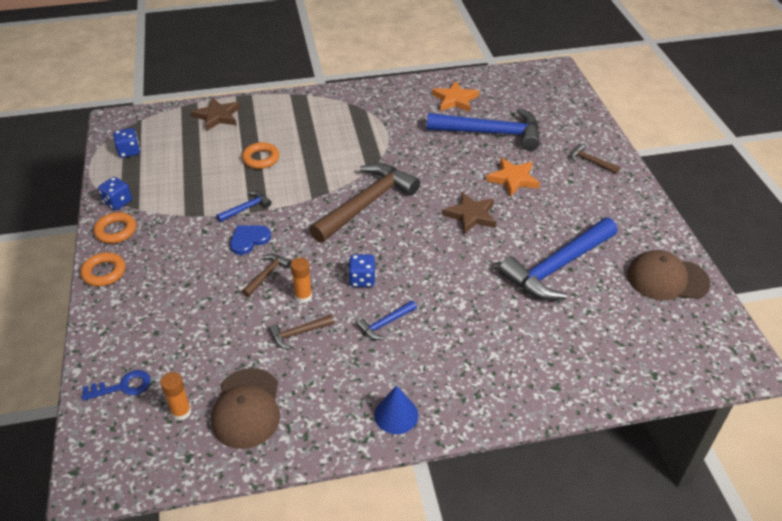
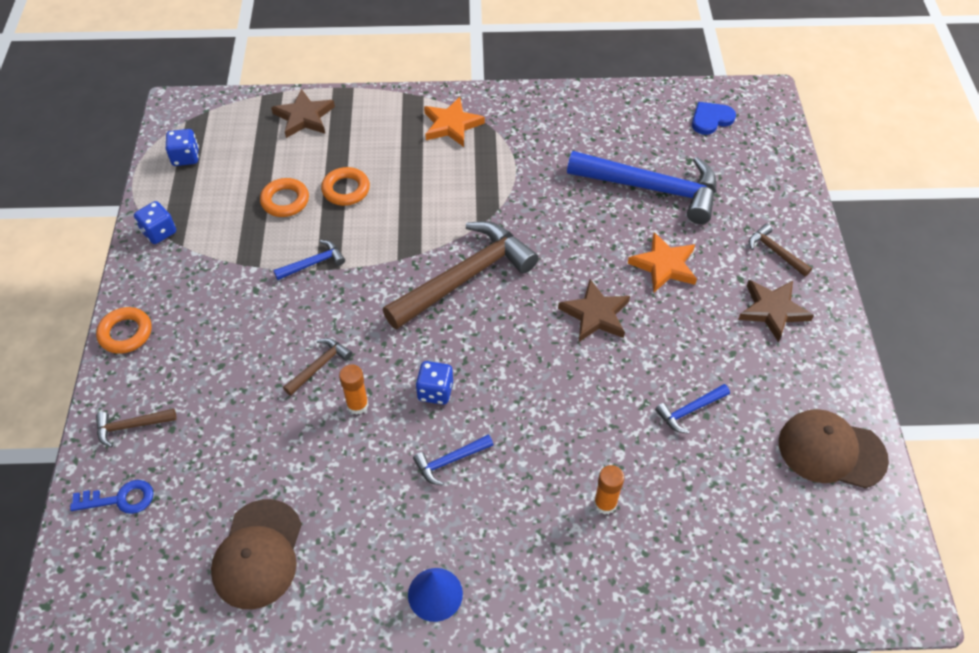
camera: 10 degrees right, 10 degrees up
orange ring [94,212,136,243] -> orange ring moved to [260,178,309,217]
orange glue stick [160,372,191,420] -> orange glue stick moved to [594,465,624,514]
blue heart [230,226,271,255] -> blue heart moved to [692,102,736,135]
brown hammer [269,315,334,349] -> brown hammer moved to [96,408,177,447]
orange star [432,81,479,112] -> orange star moved to [424,97,485,147]
blue hammer [499,218,618,300] -> blue hammer [655,384,730,433], size x0.44
none -> brown star [738,280,814,342]

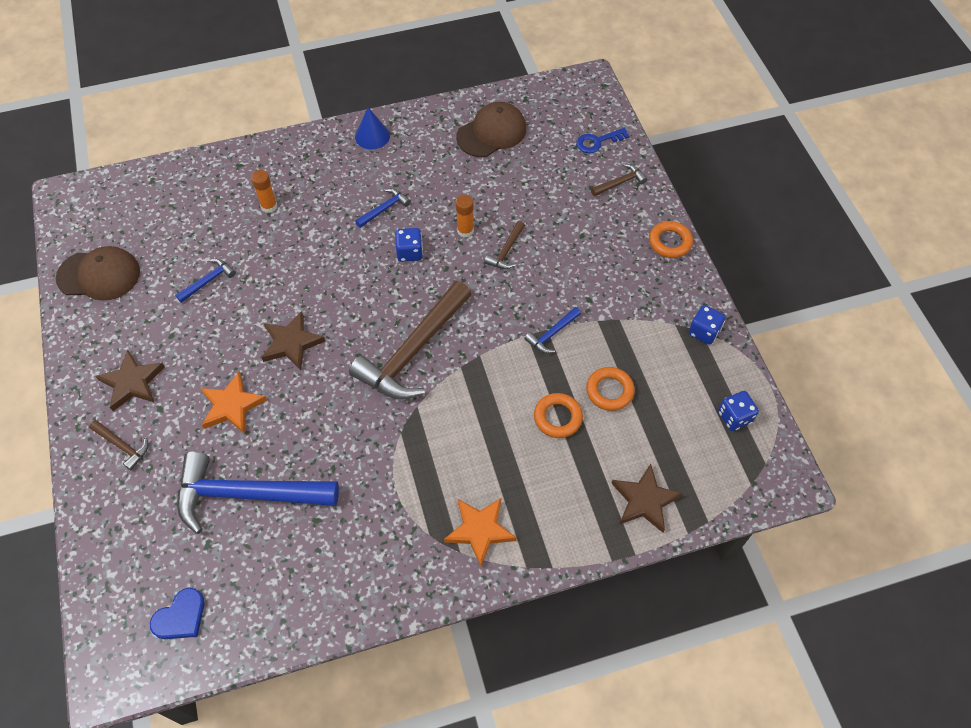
camera: 165 degrees right, 5 degrees up
brown cap [211,499,302,609] -> brown cap turned 60 degrees clockwise [456,102,526,157]

